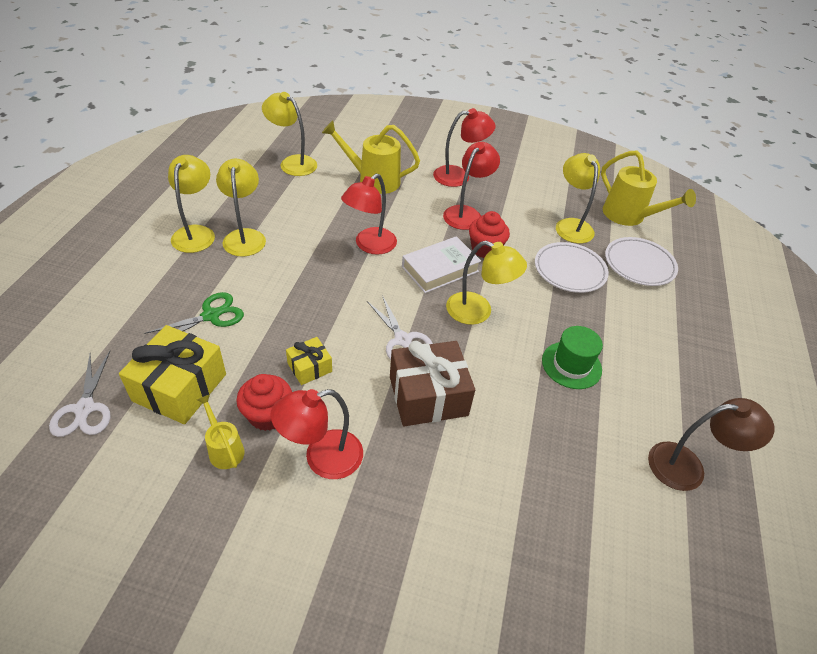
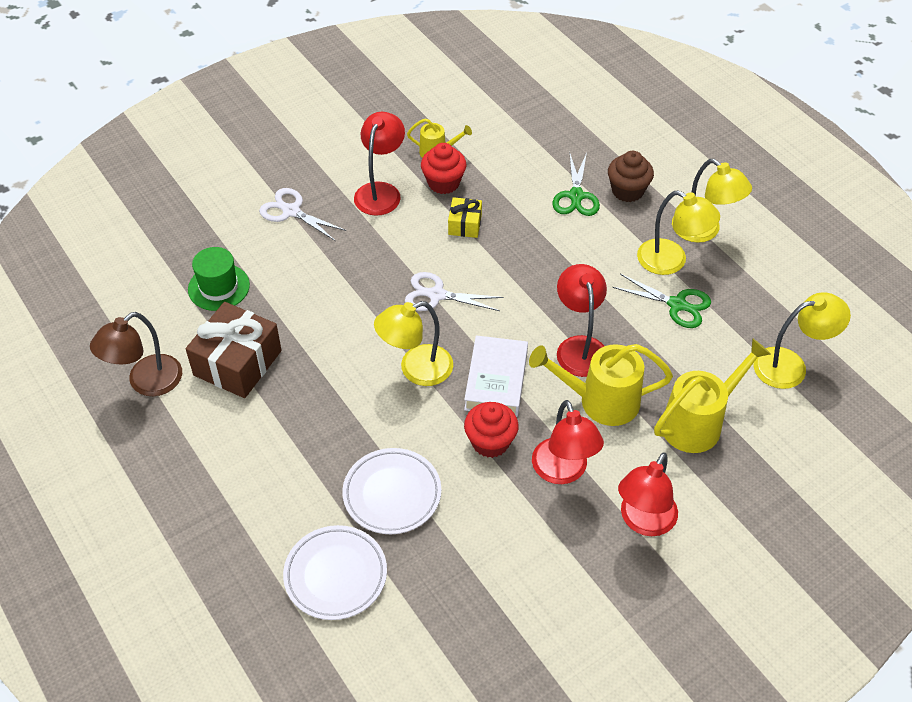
camera: 135 degrees right, 5 degrees up
white scissors [49,351,110,437] -> white scissors moved to [259,188,346,241]
yellow gift [119,325,226,424] -> none
brown gift [390,341,475,426] -> brown gift moved to [186,302,282,398]
green hat [542,326,603,389] -> green hat moved to [188,247,250,311]
yellow lamp [556,153,600,243] -> none
yellow watering can [601,150,696,226] -> yellow watering can moved to [529,344,673,426]
none -> brown cupcake [608,151,654,202]
none -> green scissors [613,274,711,328]

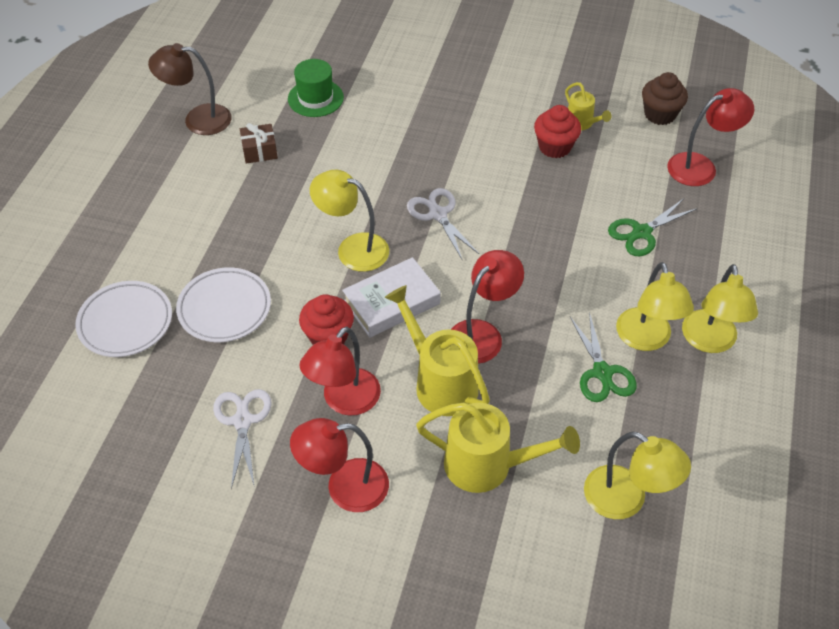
camera: 50 degrees right, 0 degrees up
brown gift [186,302,282,398] -> brown gift [240,123,278,164], size x0.52
white scissors [259,188,346,241] -> white scissors moved to [213,389,272,489]
red lamp [354,112,405,216] -> red lamp moved to [667,88,754,186]
yellow gift [448,197,482,238] -> none
brown cupcake [608,151,654,202] -> brown cupcake moved to [642,72,688,125]

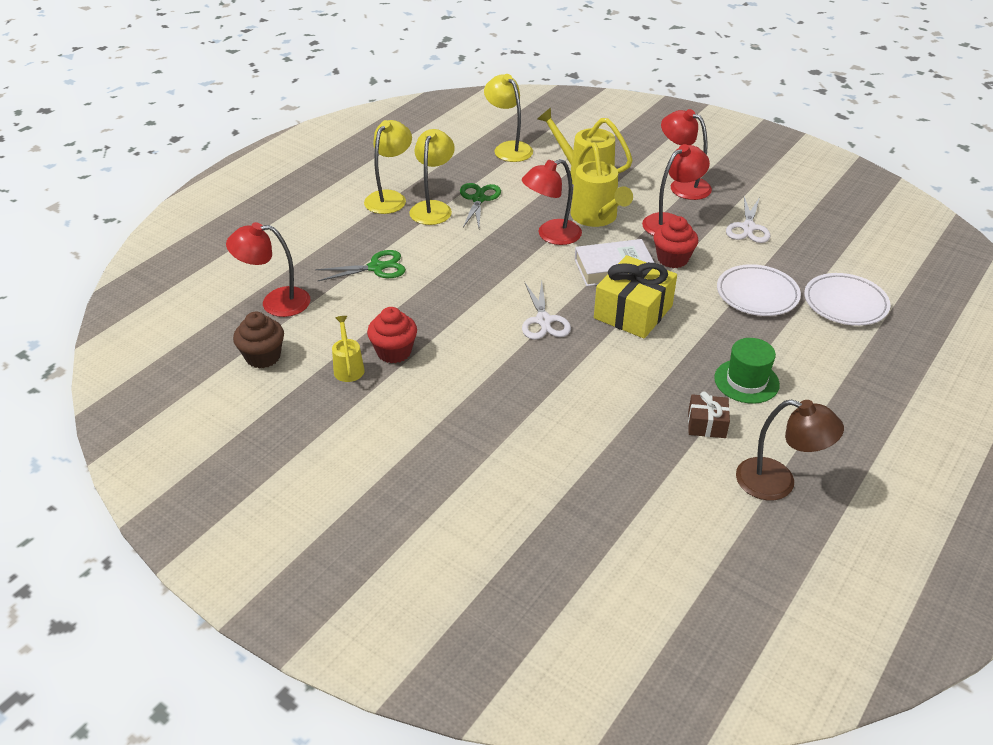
camera: 160 degrees left, 10 degrees down
green hat [288,59,344,117] -> green hat moved to [714,338,780,404]
red lamp [290,418,389,512] -> red lamp turned 150 degrees counterclockwise [661,109,712,200]
yellow lamp [310,169,389,272] -> yellow gift [594,255,677,338]

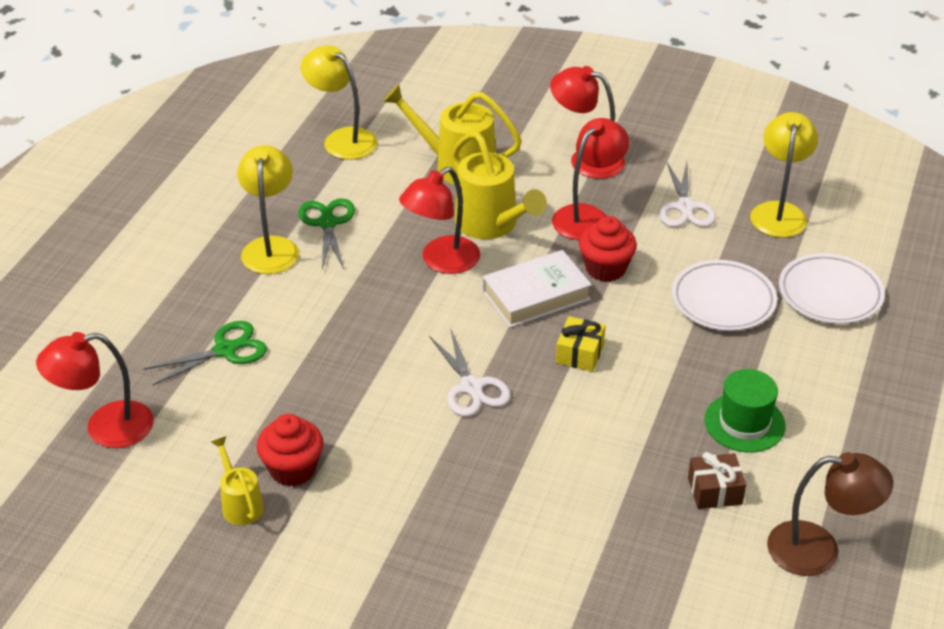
camera: 15 degrees left, 0 degrees up
brown cupcake [233,312,284,368] -> none
yellow lamp [364,120,412,214] -> yellow lamp moved to [750,112,818,238]
yellow gift [594,255,677,338] -> yellow gift [556,316,605,372], size x0.52

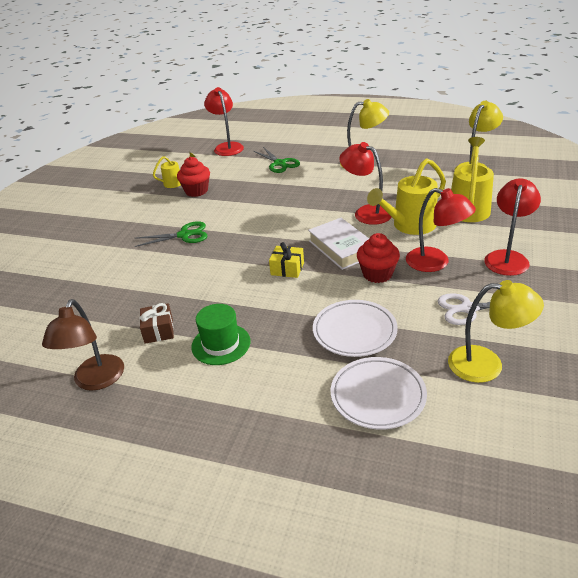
camera: 90 degrees right, 5 degrees down
green scissors [298,198,355,269] -> green scissors moved to [135,221,207,247]
white scissors [429,330,511,417] -> none

